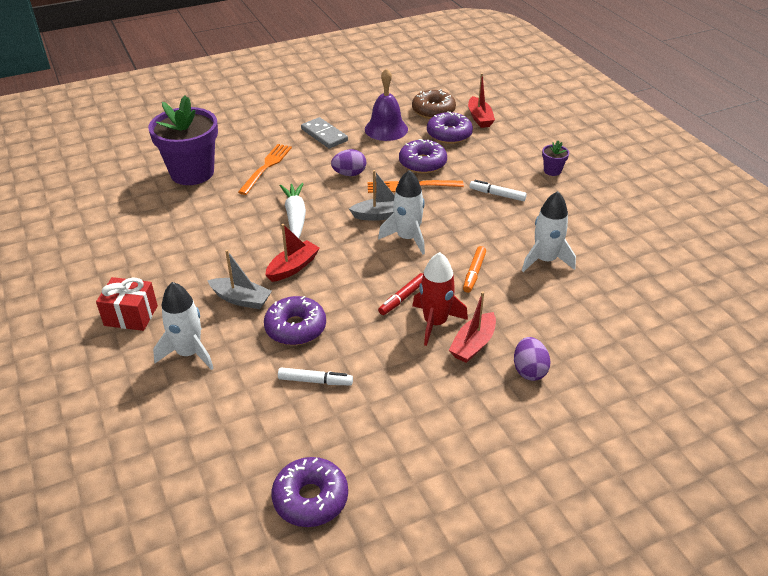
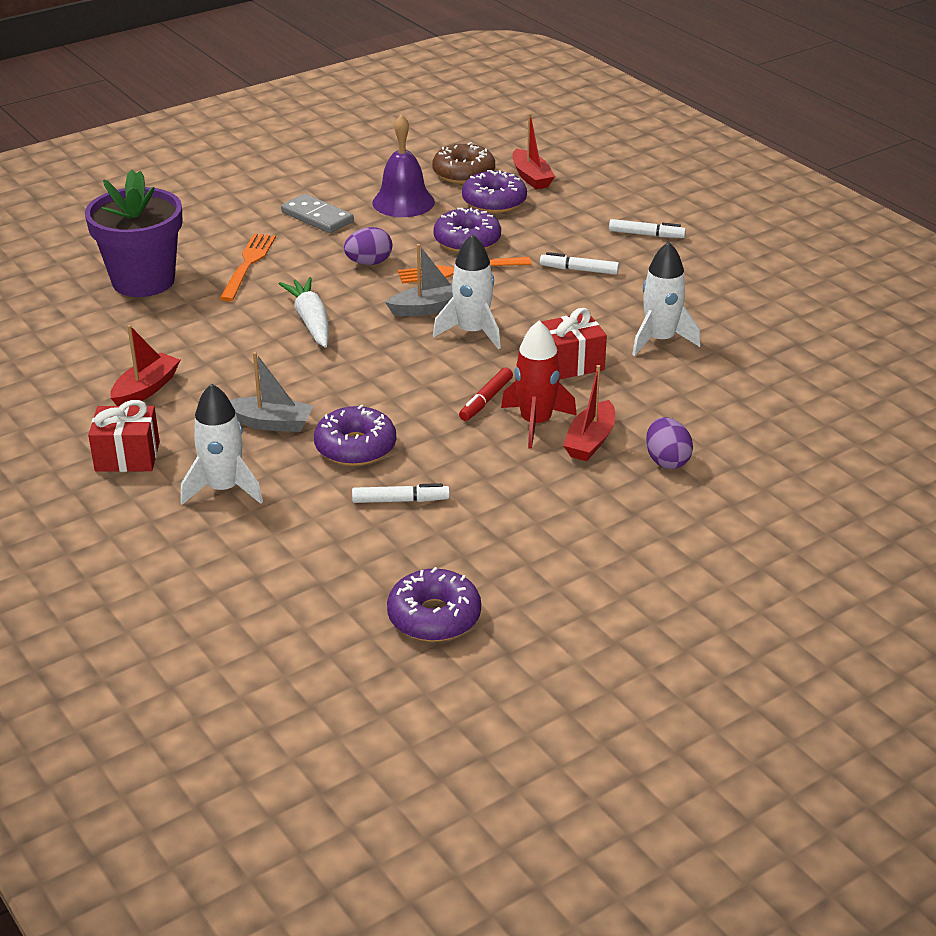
camera: 10 degrees left, 5 degrees down
red boat [265,224,320,282] -> red boat moved to [110,325,180,406]
orange marker [463,246,486,293] -> red gift [541,308,607,380]
purple flower pot [542,141,569,176] -> white marker [609,219,686,238]

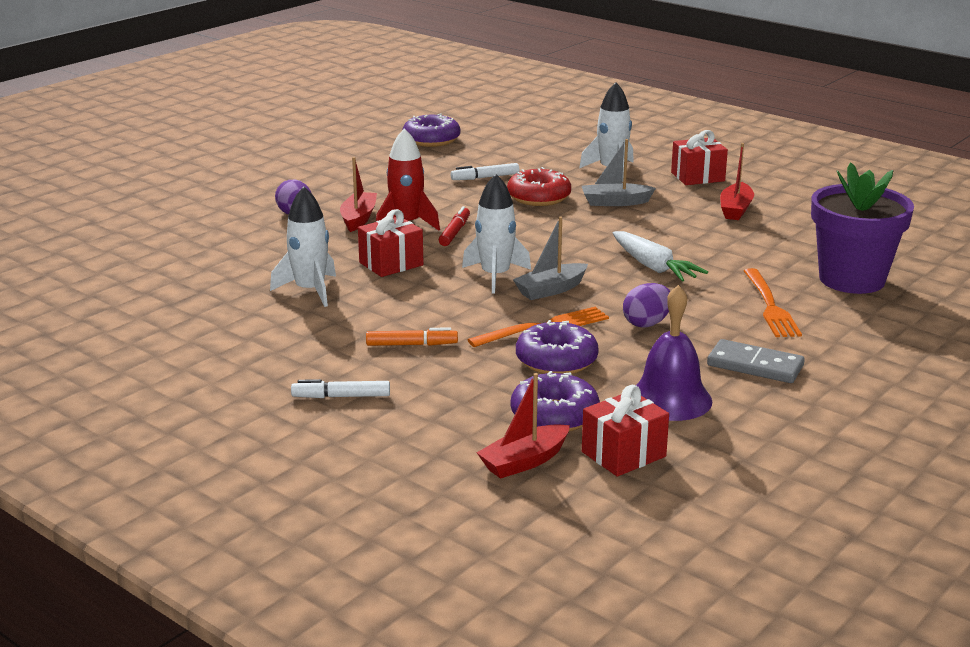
camera: 165 degrees right, 10 degrees down
purple donut [314,404,396,466] -> red donut [507,167,571,206]
brown donut [432,142,495,184] -> red gift [582,385,669,477]
red boat [513,113,555,190] -> red boat turned 90 degrees counterclockwise [477,373,570,479]
white marker [540,252,619,274] -> orange marker [366,327,458,346]

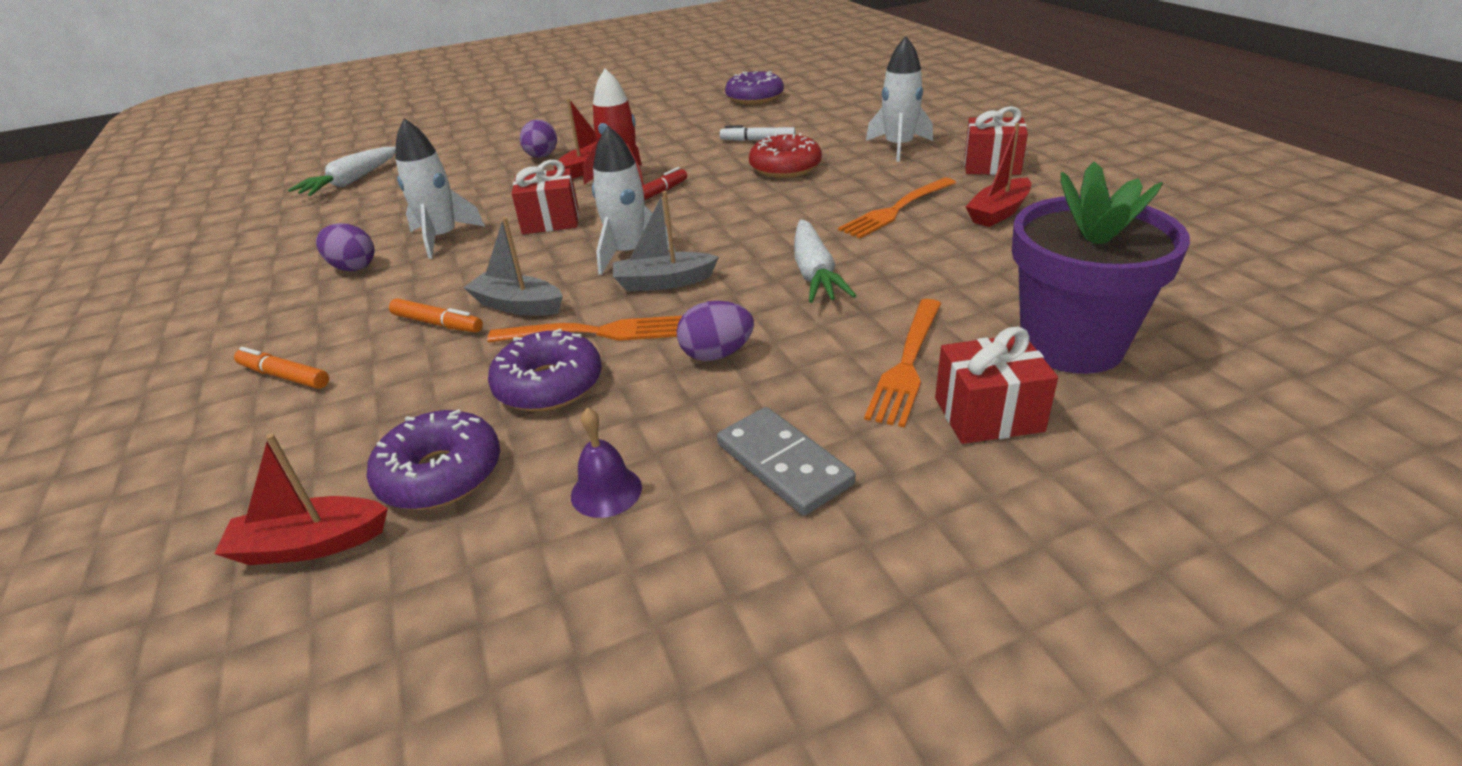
camera: 30 degrees right, 10 degrees up
white marker [291,379,390,398] -> orange marker [234,347,329,389]
grey boat [582,139,656,206] -> grey boat moved to [464,217,563,316]
red gift [582,385,669,477] -> red gift moved to [935,327,1058,444]
purple bell [636,285,712,421] -> purple bell [571,408,642,518], size x0.56
none -> white carrot [288,147,396,196]
none -> purple egg [316,223,375,271]
none -> orange fork [838,178,956,239]

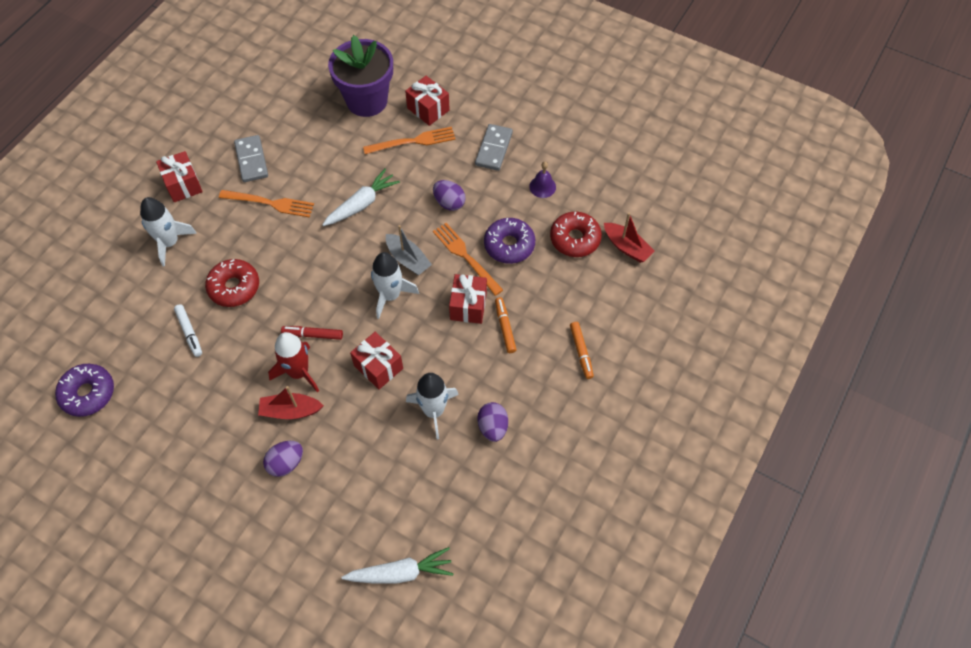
camera: 130 degrees left, 25 degrees up
purple donut [367,409,500,510] -> red donut [550,212,602,257]
grey boat [464,217,563,316] -> red gift [449,274,487,324]
red boat [965,123,1031,227] -> grey domino [234,135,268,182]

